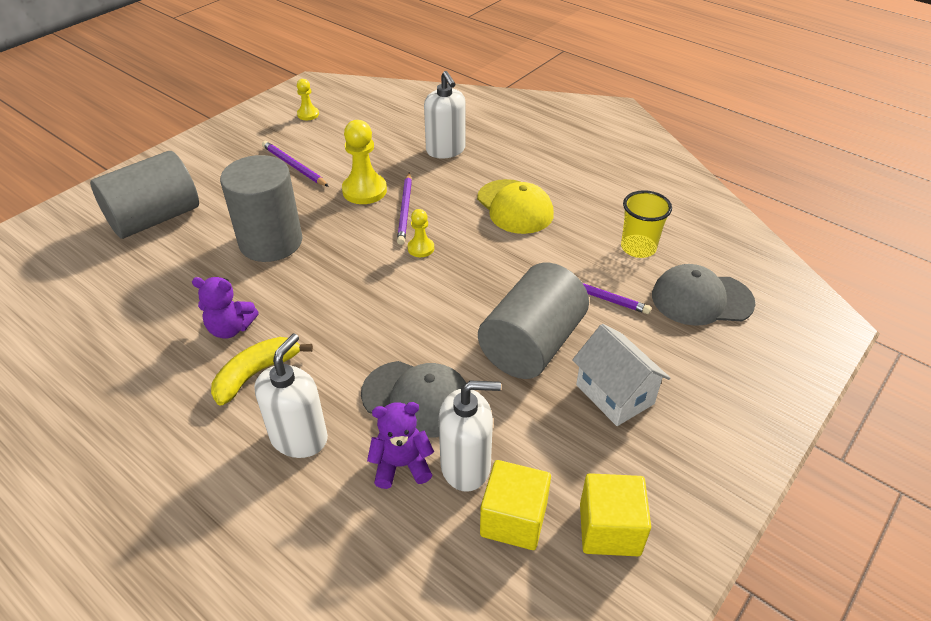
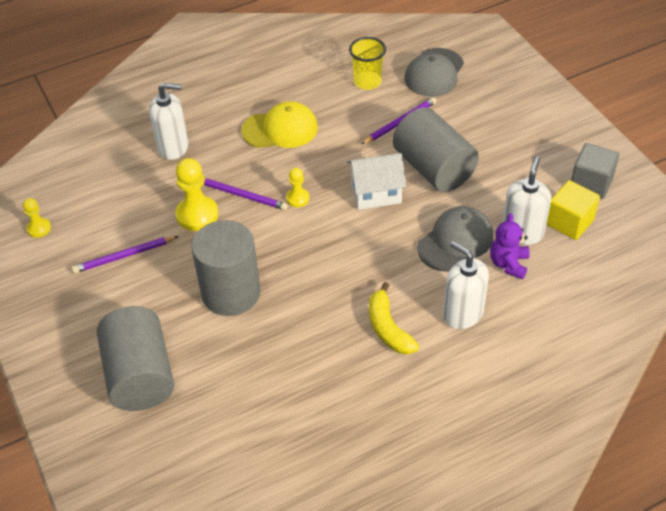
camera: 65 degrees left, 5 degrees up
purple teddy bear [192,277,259,339] -> none
white house [572,324,670,426] -> white house moved to [347,153,406,210]
yellow cube [580,473,651,556] -> grey cube [571,143,619,199]

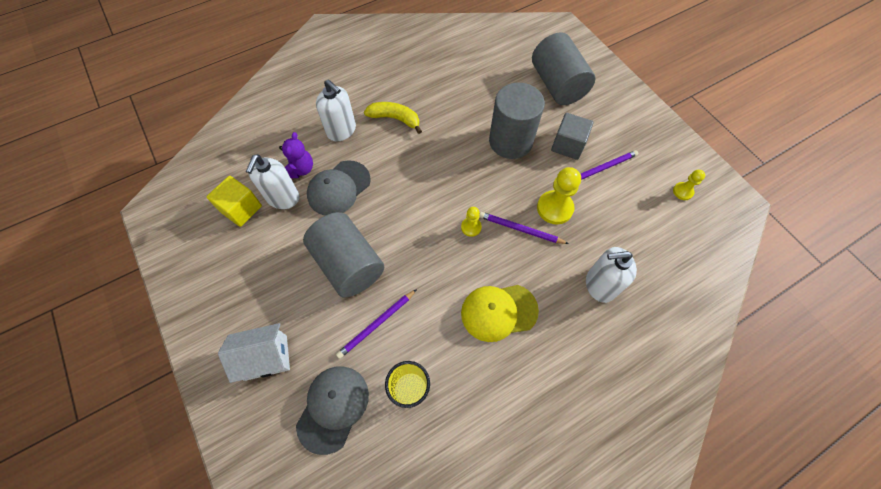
camera: 175 degrees right, 15 degrees up
white house [347,153,406,210] -> white house moved to [218,323,290,383]
yellow banana [369,282,419,354] -> yellow banana turned 45 degrees counterclockwise [364,102,422,134]
grey cube [571,143,619,199] -> grey cube moved to [551,113,594,160]

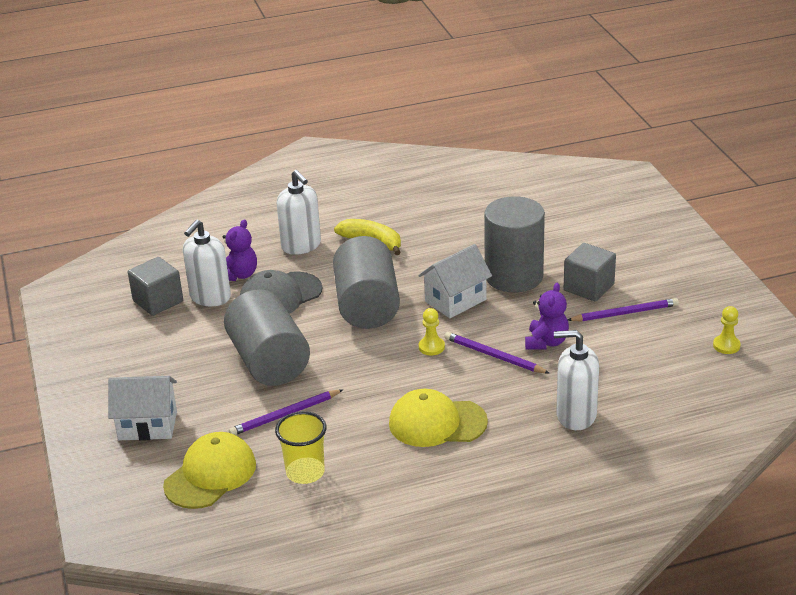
camera: 15 degrees right, 30 degrees down
yellow cube [206,176,262,227] -> grey cube [128,257,183,316]
grey cap [296,367,369,455] -> yellow cap [163,432,256,509]
grey cylinder [532,32,596,105] -> grey cylinder moved to [333,236,400,329]
yellow pawn [537,167,581,224] -> purple teddy bear [525,283,569,350]
none -> white house [418,244,492,318]

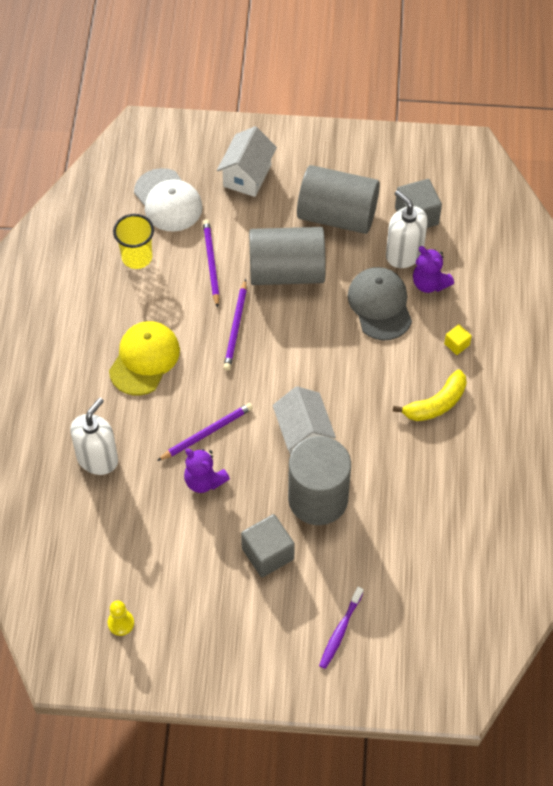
camera: 110 degrees right, 25 degrees up
yellow cap [163,432,256,509] -> white cap [134,168,203,232]
white soap dispenser [276,170,321,255] -> yellow cube [444,324,472,355]
grey cylinder [333,236,400,329] -> grey cylinder moved to [297,165,380,234]
yellow pawn [419,308,445,356] -> none
purple pencil [568,298,679,322] -> purple pencil moved to [223,279,247,371]
none -> purple toothbrush [319,587,363,669]

